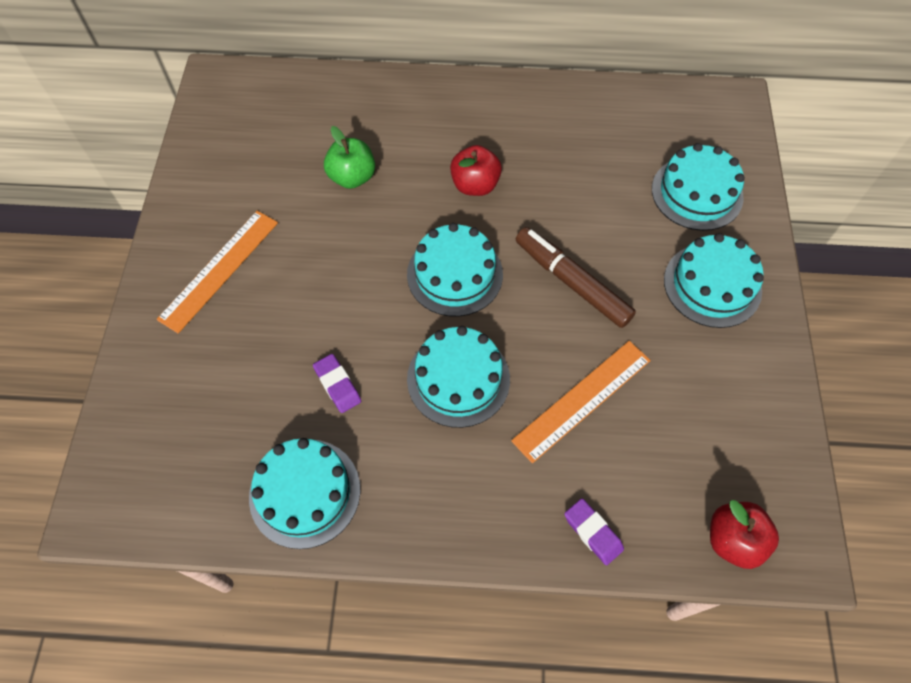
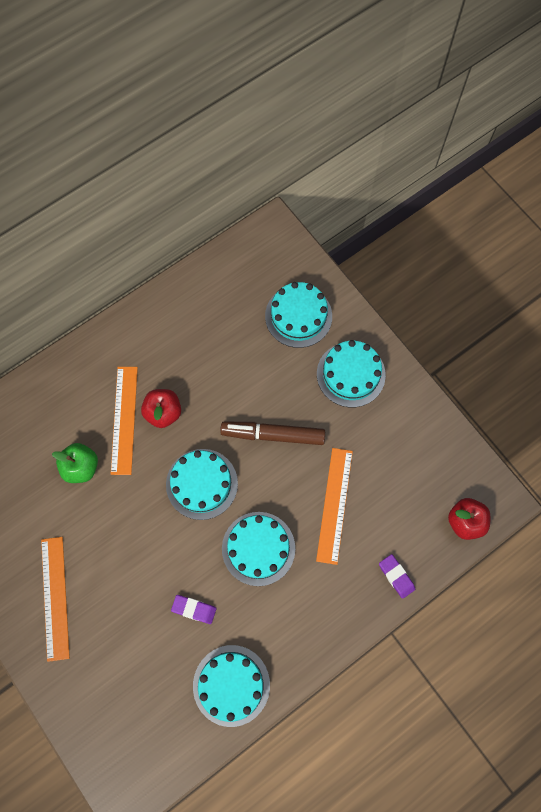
camera: 40 degrees left, 10 degrees up
purple eraser [564,498,624,565] -> purple eraser turned 45 degrees clockwise [379,554,415,599]
none -> orange ruler [111,367,138,475]

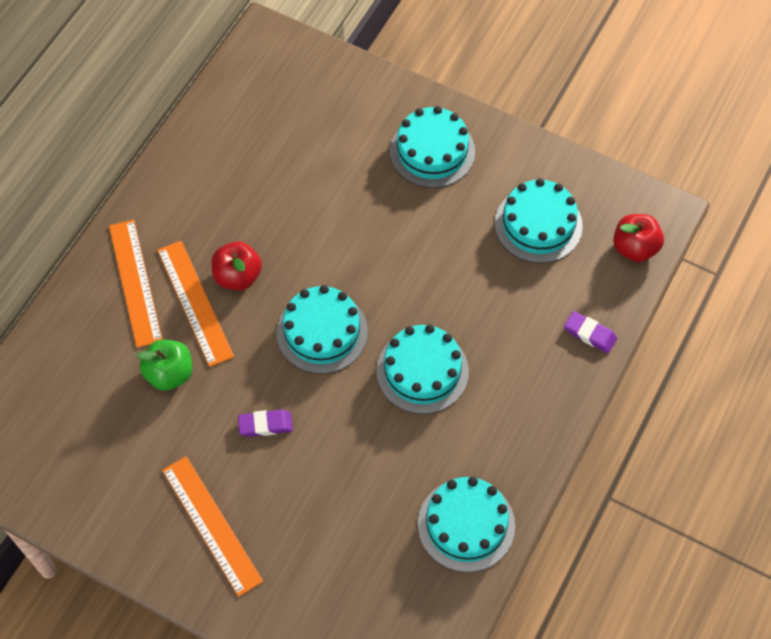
camera: 25 degrees left, 10 degrees down
purple eraser [171,595,216,624] -> purple eraser moved to [238,409,293,437]
brown marker [220,422,325,445] -> none
turquoise cake [265,282,332,348] -> turquoise cake moved to [495,178,583,263]
orange ruler [316,448,353,565] -> orange ruler moved to [109,220,162,348]

